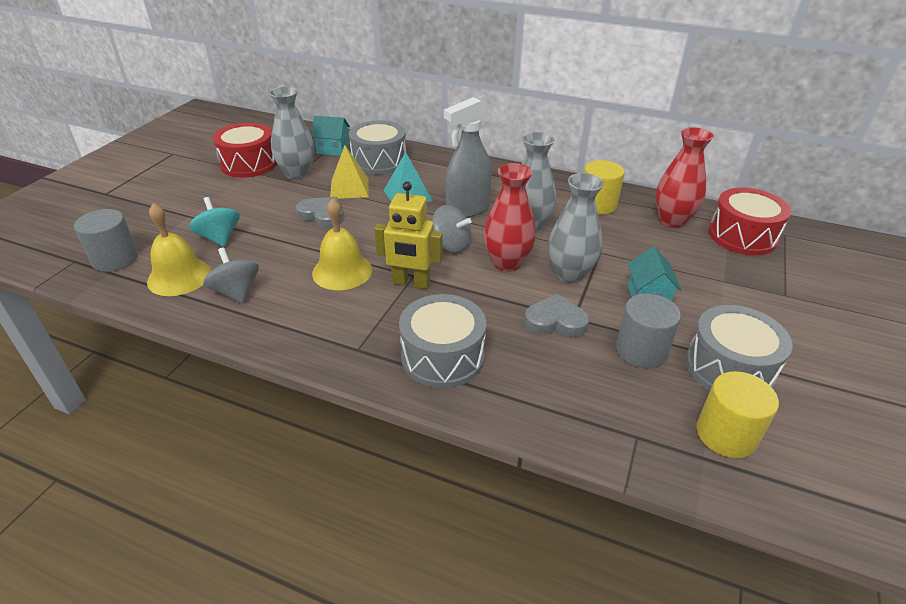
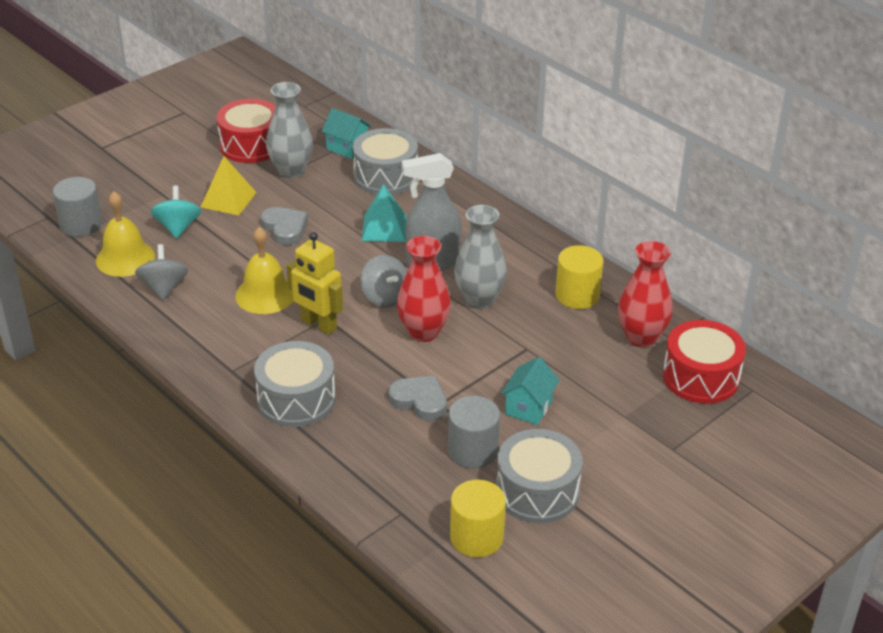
camera: 25 degrees right, 0 degrees up
yellow pyramid [330,145,369,199] -> yellow pyramid moved to [201,156,257,216]
grey vase [548,173,604,283] -> none

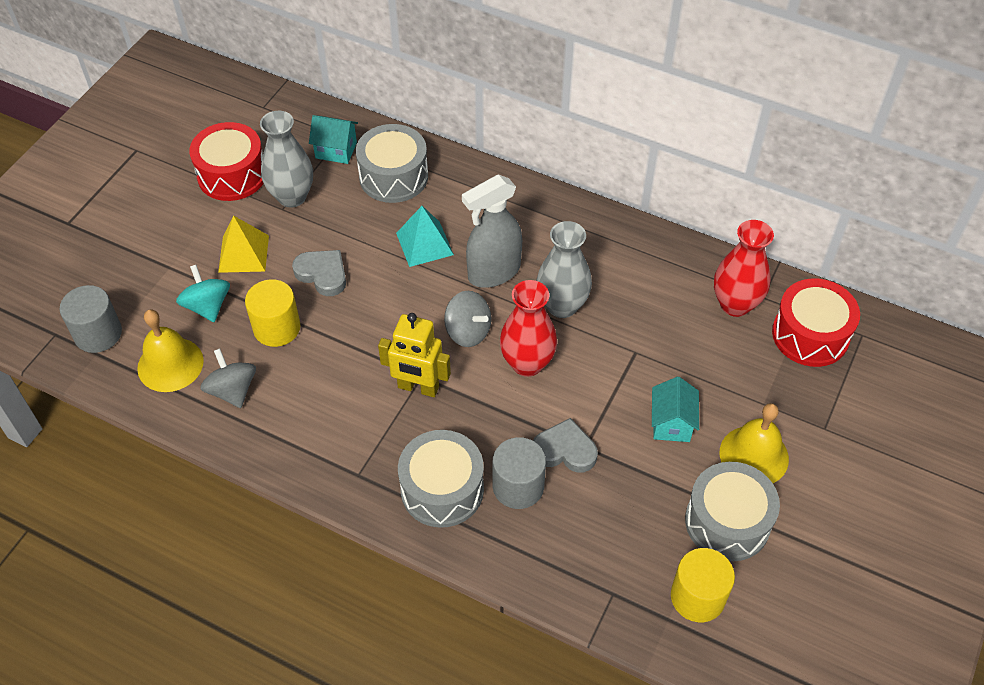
camera: 20 degrees left, 15 degrees up
yellow bell [235,227,293,314] -> yellow bell moved to [720,403,789,483]
grey cylinder [448,396,500,468] -> grey cylinder moved to [493,437,546,509]
yellow cylinder [555,245,603,309] -> yellow cylinder moved to [245,279,301,347]

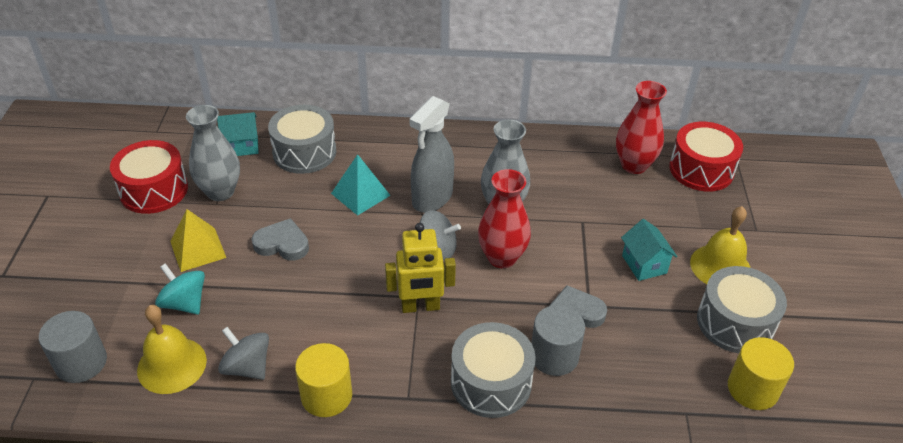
camera: 25 degrees left, 10 degrees down
yellow cylinder [245,279,301,347] -> yellow cylinder moved to [295,343,352,417]

